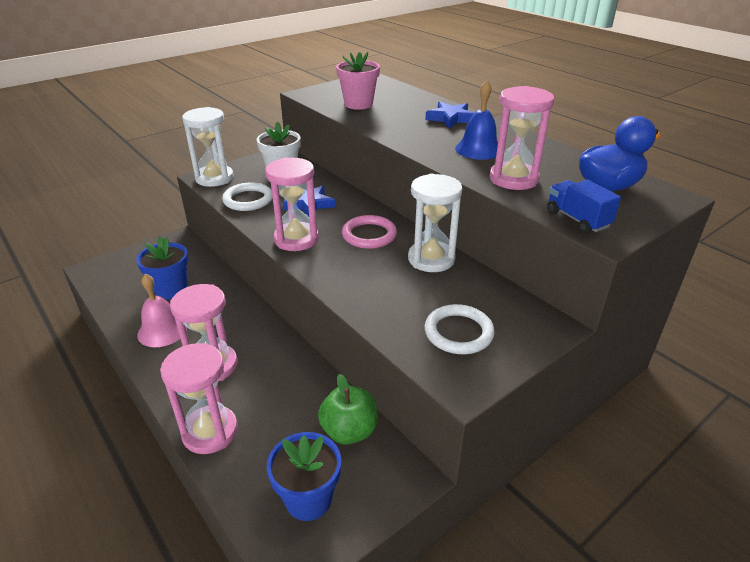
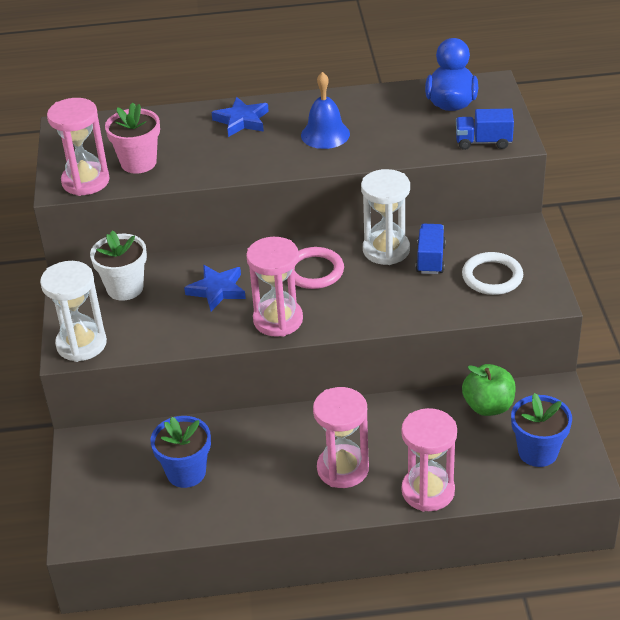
camera: 55 degrees left, 5 degrees up
pink bell [137,274,187,347] -> none
white ring [222,182,272,211] -> none
pink hourglass [490,86,554,190] -> pink hourglass moved to [47,98,110,196]
none -> blue truck [416,224,446,274]

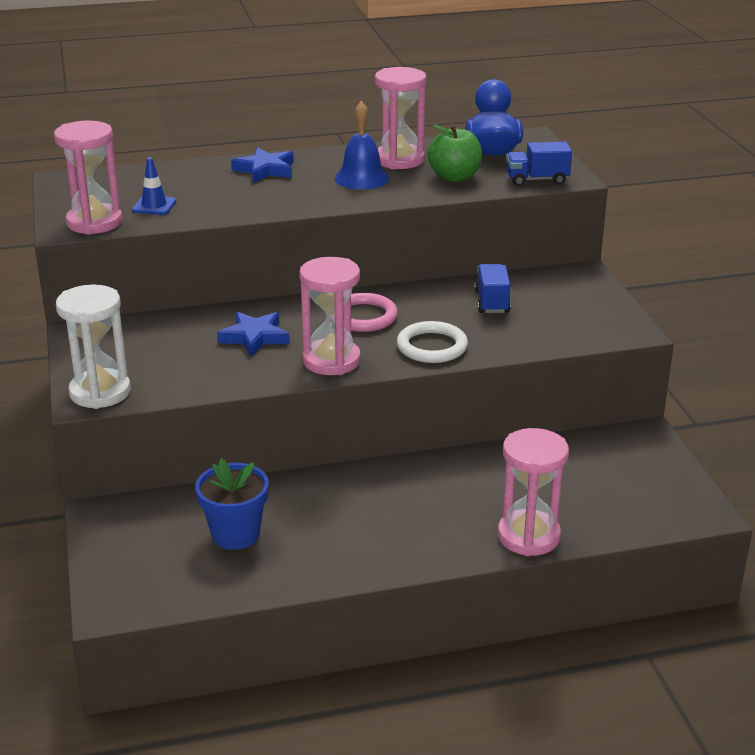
camera: 10 degrees left, 10 degrees down
white flower pot [90,231,147,301] -> none
pink flower pot [105,102,160,174] -> blue traffic cone [132,157,176,215]
pink hourglass [313,387,369,488] -> pink hourglass moved to [375,67,426,169]
white hourglass [361,169,410,265] -> none
white ring [462,252,523,295] -> white ring moved to [397,321,468,363]
green apple [462,364,516,416] -> green apple moved to [427,125,482,182]
blue flower pot [511,393,572,467] -> none

